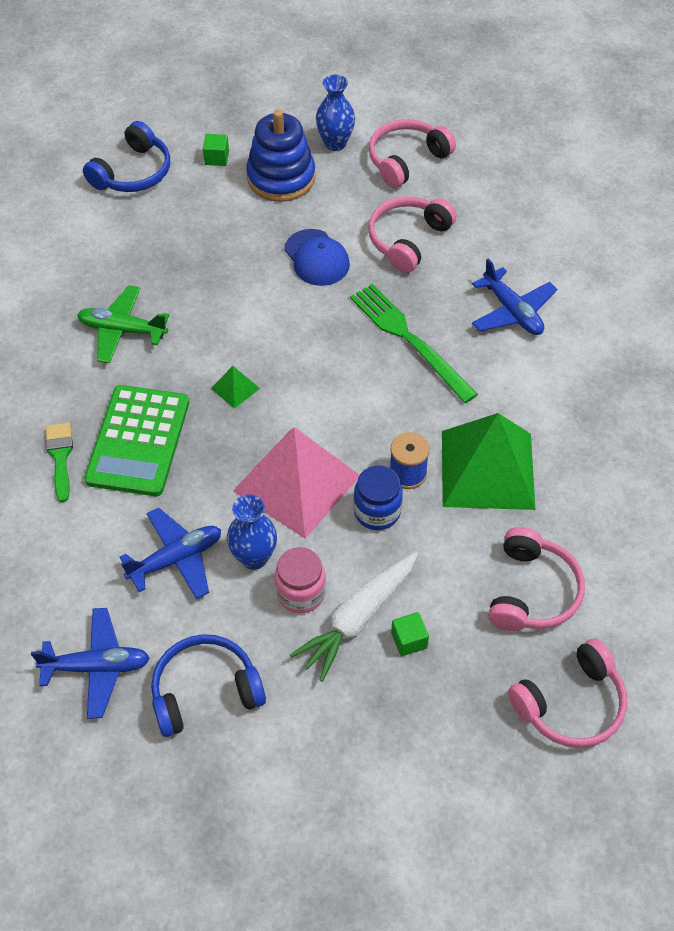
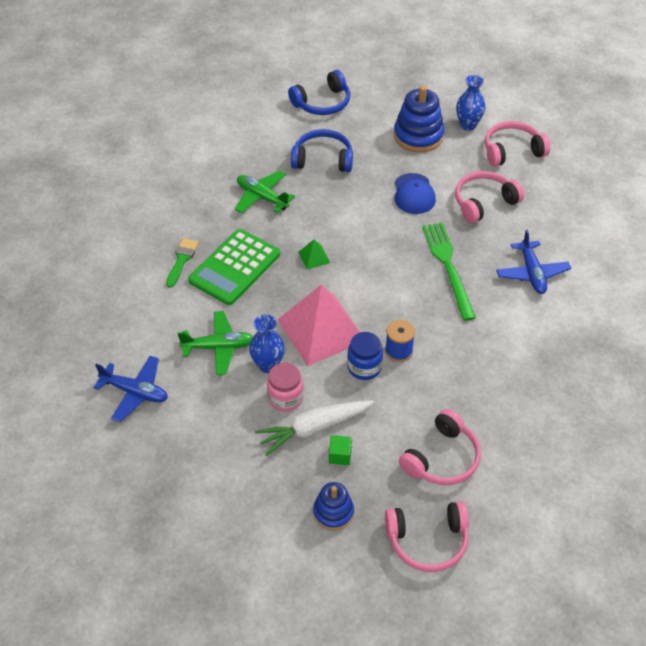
camera: 25 degrees right, 5 degrees down
blue plane [120,508,221,599] -> green plane [178,311,253,375]
blue headphones [151,634,266,737] -> blue headphones moved to [291,129,353,172]
green cube [203,134,229,166] -> none
green pyramid [442,413,535,510] -> none
none -> blue stacking toy [313,482,354,530]

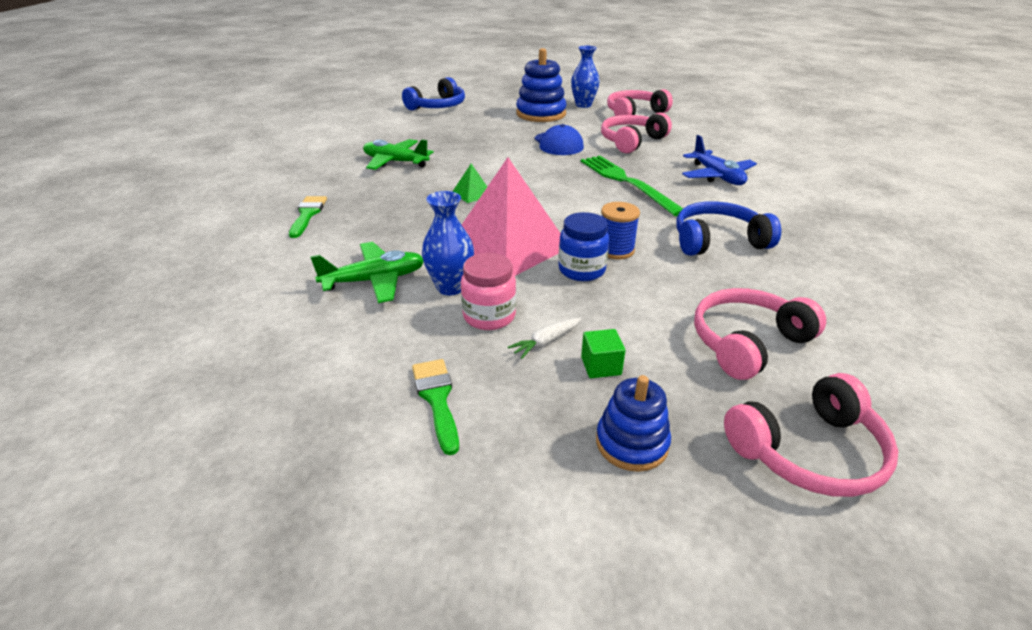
camera: 15 degrees left, 15 degrees down
blue plane [93,356,168,422] -> none
green calculator [188,229,280,305] -> none
white carrot [255,400,374,456] -> white carrot [508,318,581,359], size x0.46
blue headphones [291,129,353,172] -> blue headphones moved to [676,201,781,256]
pink headphones [399,409,481,485] -> pink headphones turned 150 degrees counterclockwise [694,288,826,380]
none -> green brush [412,359,459,455]

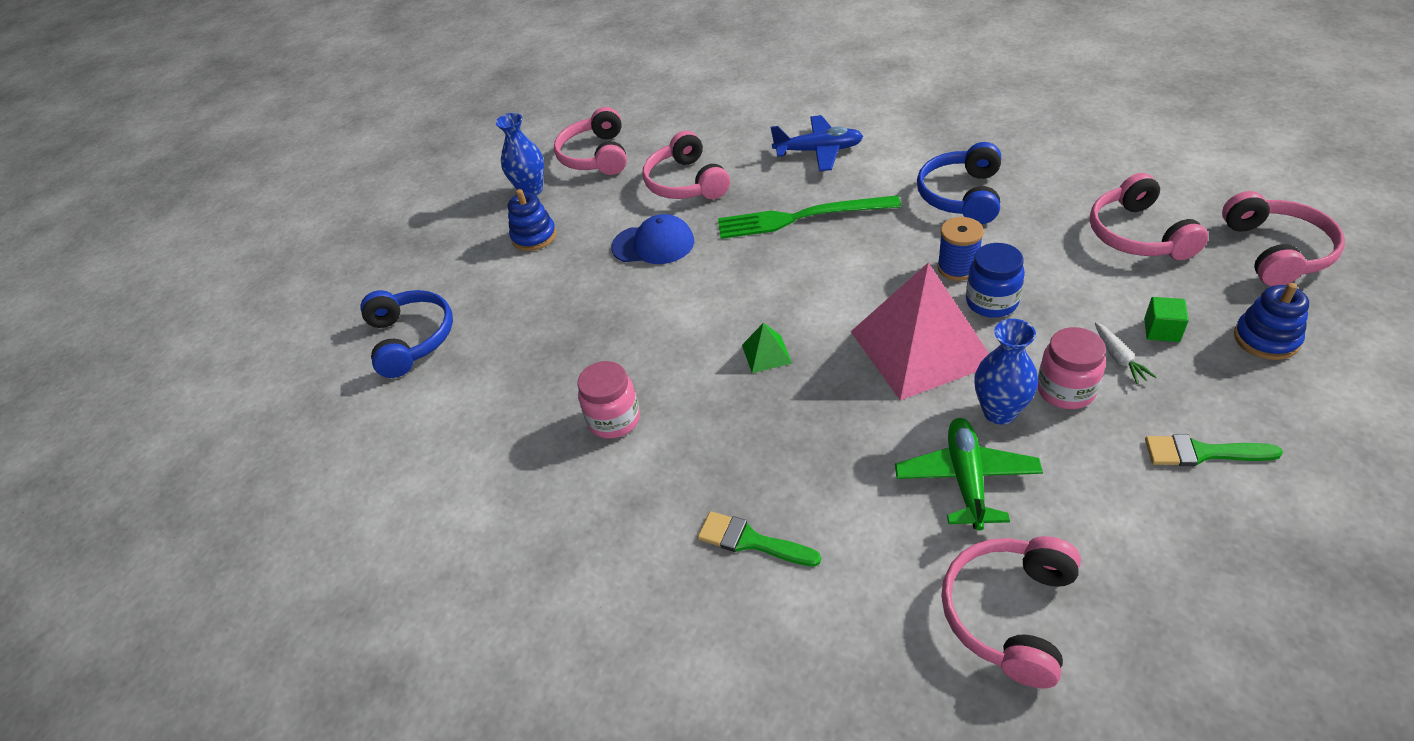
camera: 60 degrees left, 10 degrees up
green plane [363,139,433,170] -> pink jar [577,361,640,439]
blue stacking toy [516,48,567,122] -> blue stacking toy [508,189,556,251], size x0.61
none -> pink headphones [941,536,1081,688]

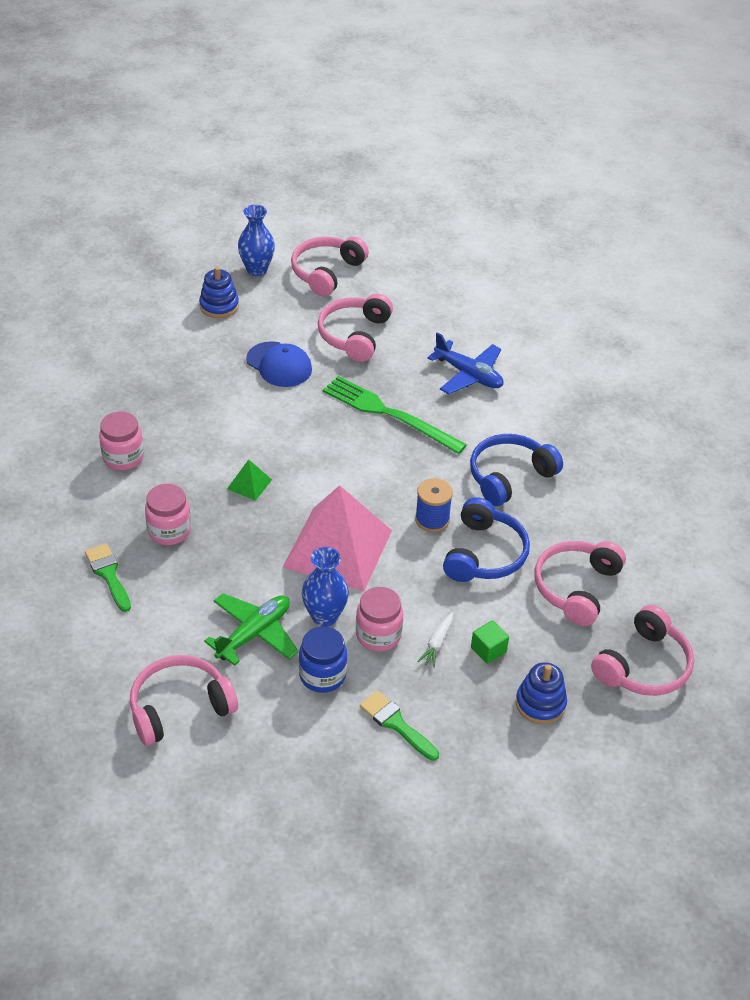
camera: 30 degrees right, 0 degrees up
blue headphones [360,290,453,378] -> blue headphones moved to [443,497,530,582]
blue jar [966,243,1025,318] -> blue jar moved to [299,626,347,693]
none -> pink jar [145,484,191,545]

